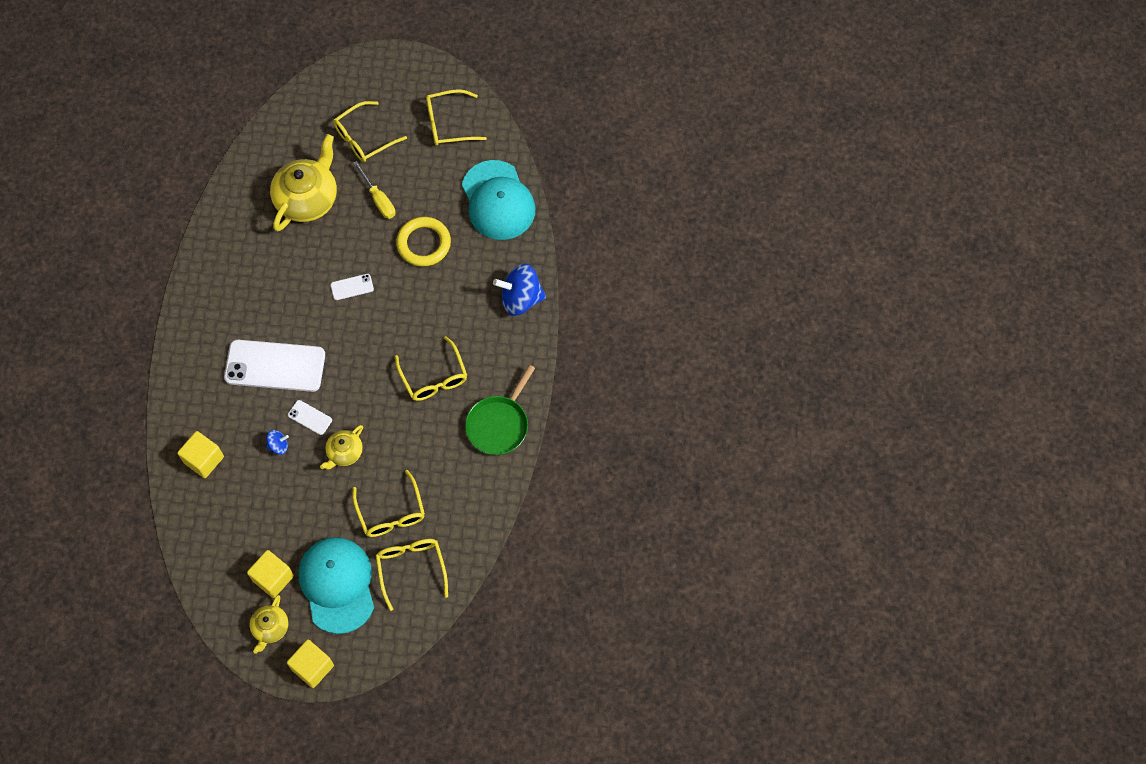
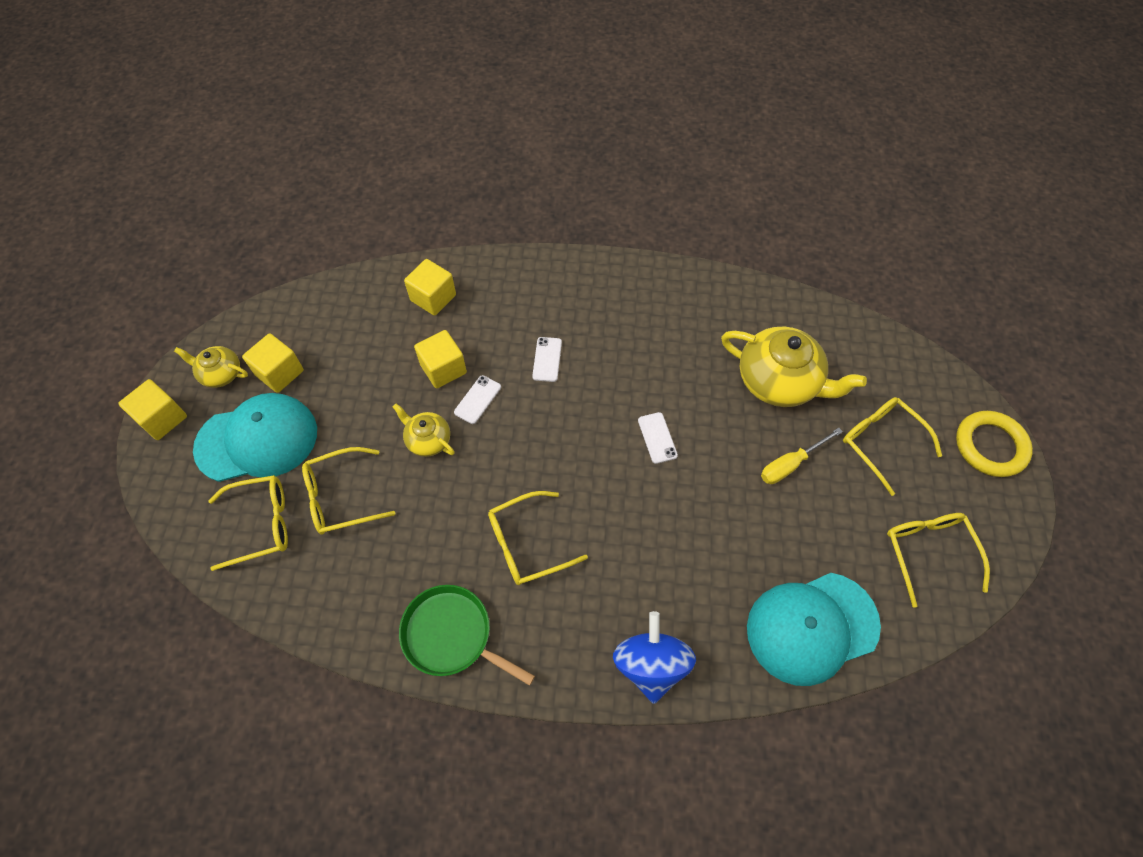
camera: 90 degrees right, 5 degrees down
white phone [224,340,325,392] -> white phone [532,337,562,382], size x0.43
blue spinning top [266,430,289,455] -> yellow cube [414,330,467,388]
yellow ring [396,217,451,267] -> yellow ring moved to [956,411,1033,477]

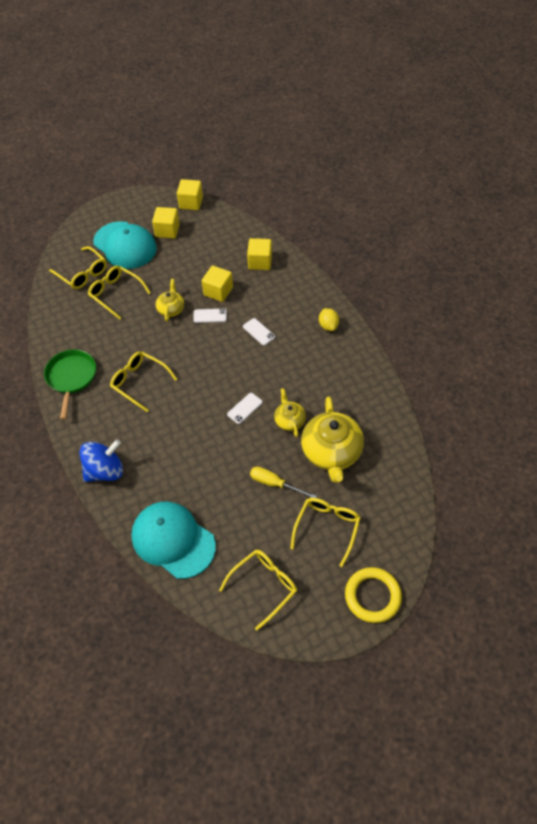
camera: 60 degrees right, 5 degrees down
yellow cube [118,379,187,440] -> yellow cube moved to [177,179,203,210]
yellow teapot [174,346,248,388] -> yellow teapot moved to [274,388,306,437]
white phone [532,337,562,382] -> white phone turned 75 degrees clockwise [243,318,275,346]
none -> yellow lemon [319,308,339,331]

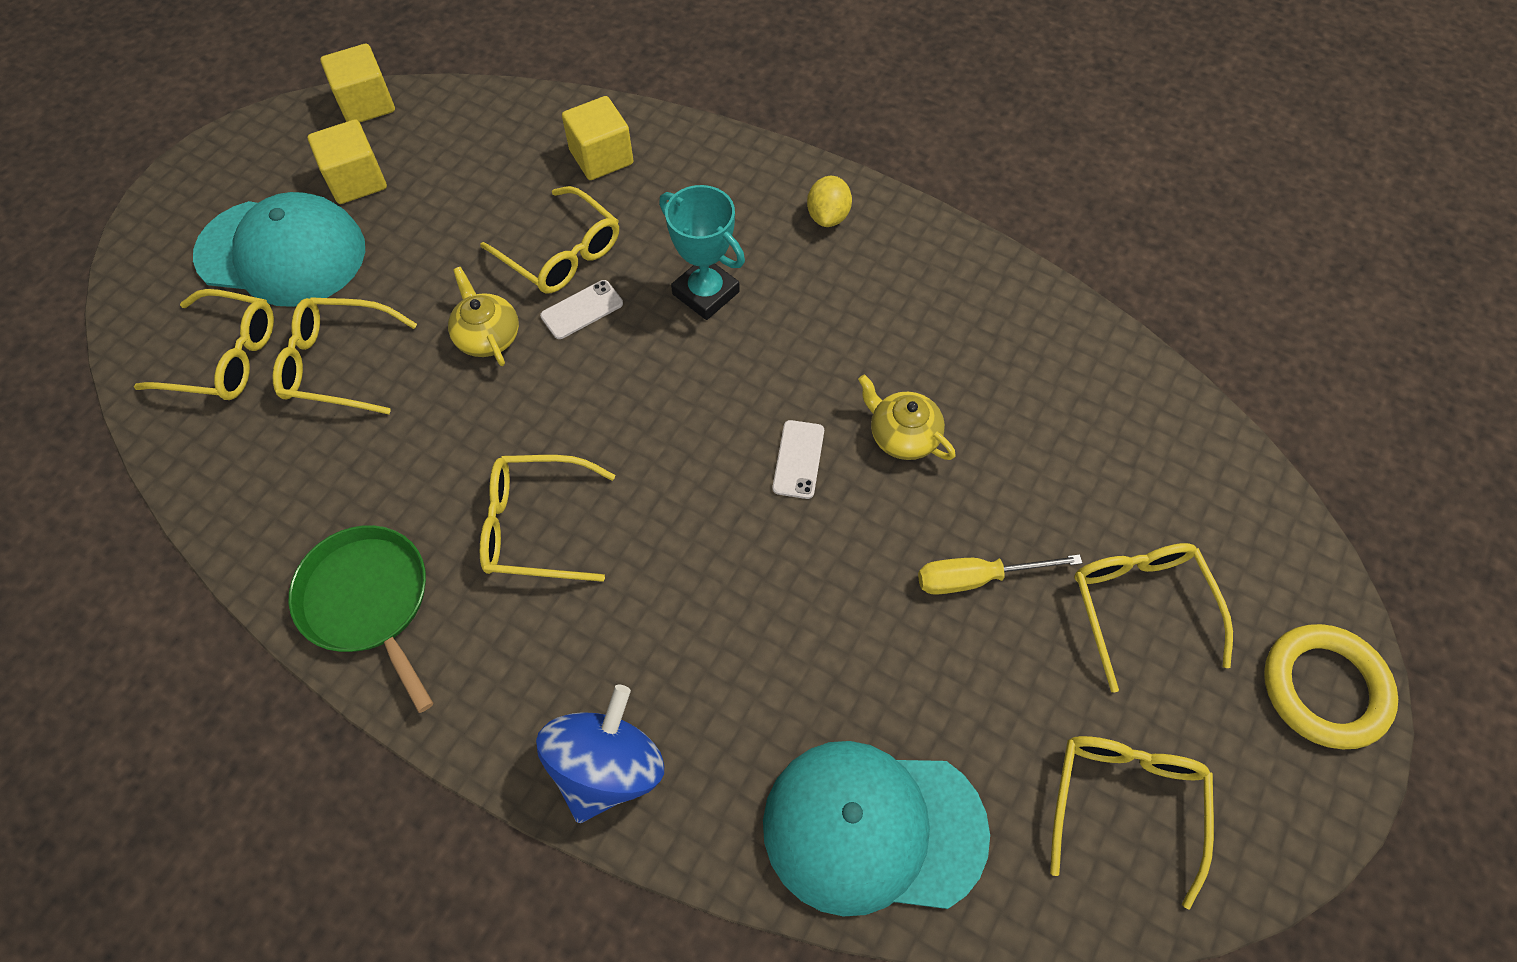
camera: 35 degrees left, 5 degrees up
yellow cube [202,266,233,302] -> yellow glasses [480,186,619,294]
white phone [243,318,275,346] -> turquoise trophy [659,185,745,320]
yellow teapot [301,396,364,483] -> none
yellow lemon [319,308,339,331] -> yellow lemon turned 60 degrees clockwise [807,176,852,227]

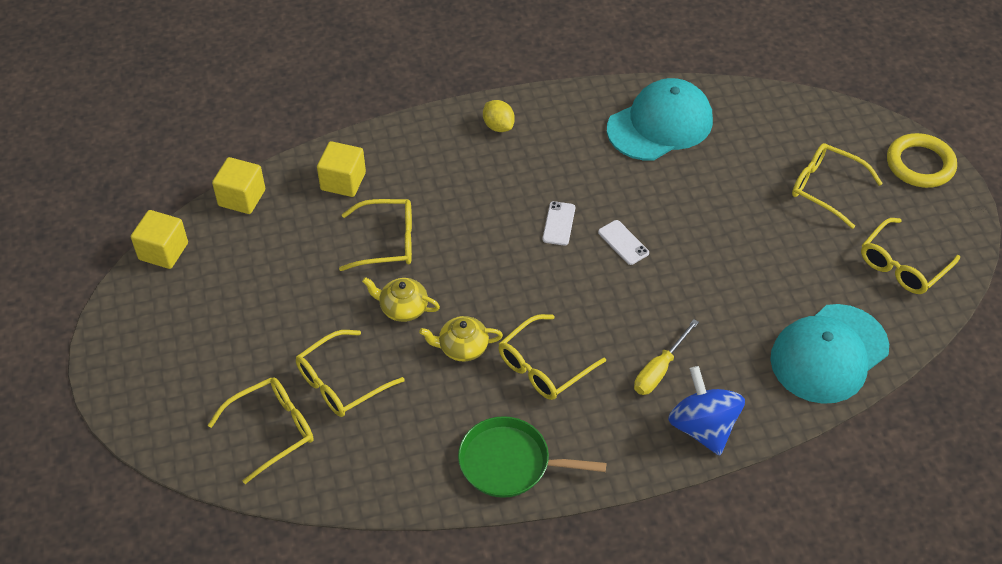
camera: 45 degrees left, 10 degrees down
turquoise cap [193,192,365,307] -> turquoise cap moved to [607,78,713,161]
yellow cube [308,119,387,204] -> yellow cube moved to [212,157,265,214]
white phone [540,280,623,339] -> white phone moved to [543,201,575,246]
turquoise trophy [659,185,745,320] -> none
yellow teapot [858,374,956,460] -> yellow teapot moved to [419,316,503,361]
yellow screwdriver [918,554,1082,595] -> yellow screwdriver moved to [634,319,699,395]
yellow glasses [1050,736,1214,909] -> yellow glasses turned 105 degrees counterclockwise [861,218,960,294]

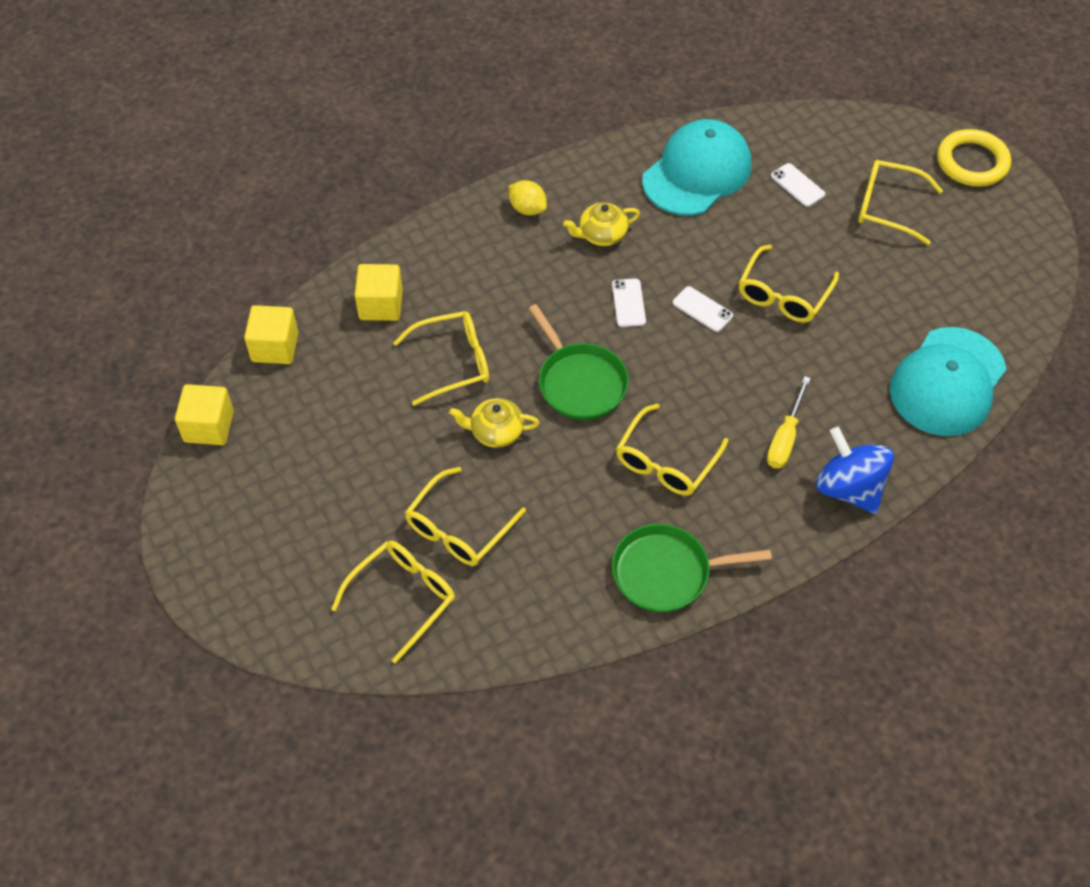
camera: 15 degrees left, 5 degrees up
yellow teapot [419,316,503,361] -> yellow teapot moved to [563,203,640,246]
yellow glasses [861,218,960,294] -> yellow glasses moved to [739,245,839,323]
none -> green pan [528,304,629,420]
none -> white phone [771,163,825,207]

